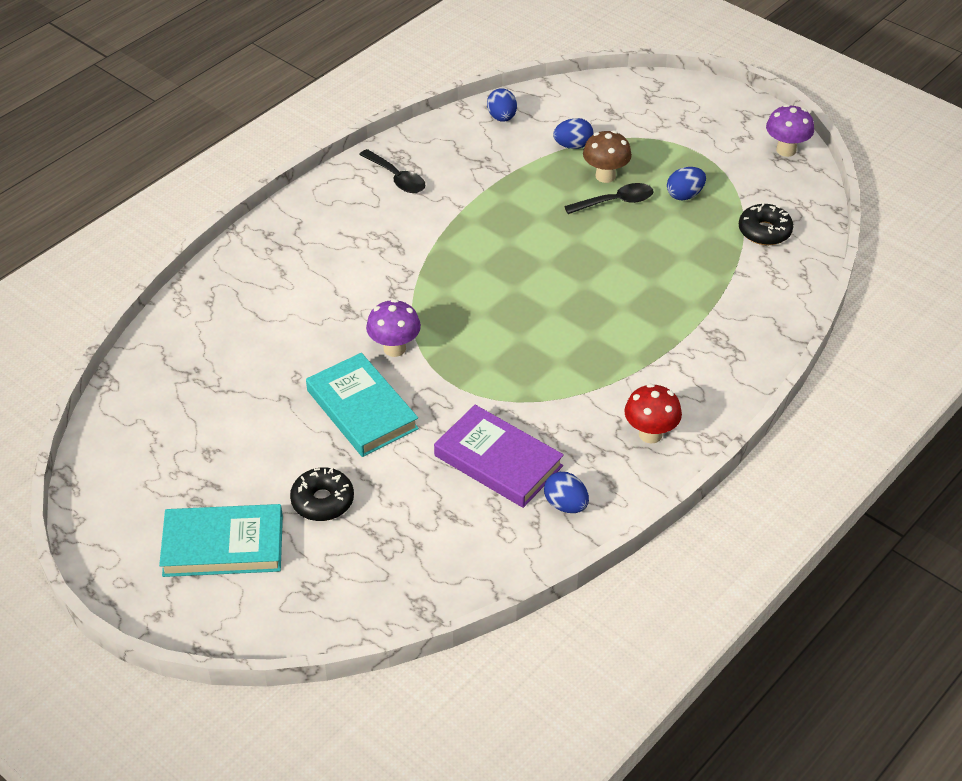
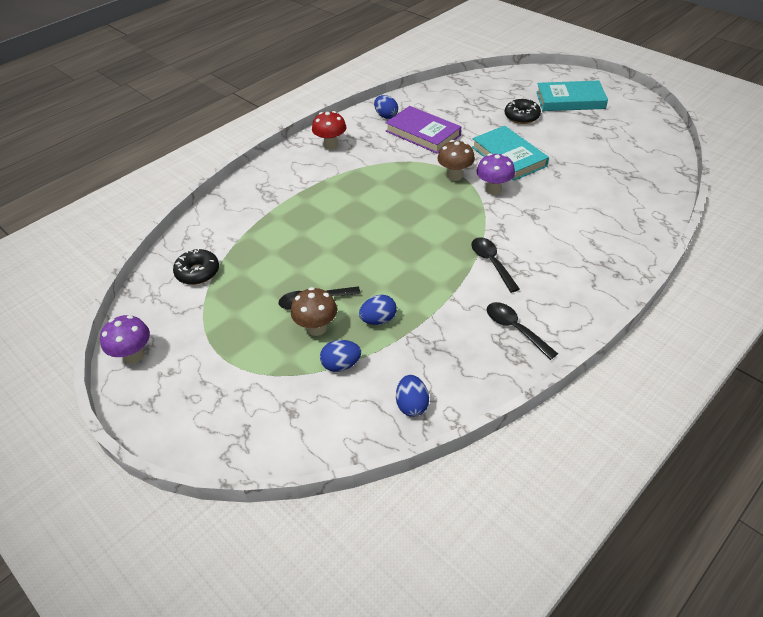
camera: 175 degrees left, 0 degrees up
blue egg [667,167,706,200] -> blue egg moved to [359,295,397,325]
none -> brown mushroom [437,140,475,181]
none -> black spoon [471,237,520,293]

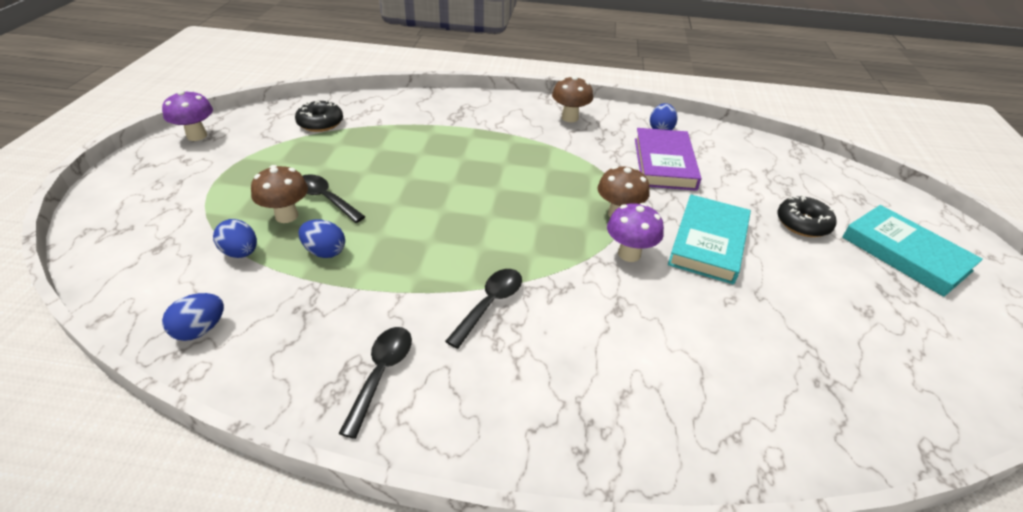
camera: 50 degrees right, 5 degrees down
red mushroom [312,111,346,150] -> brown mushroom [552,76,593,122]

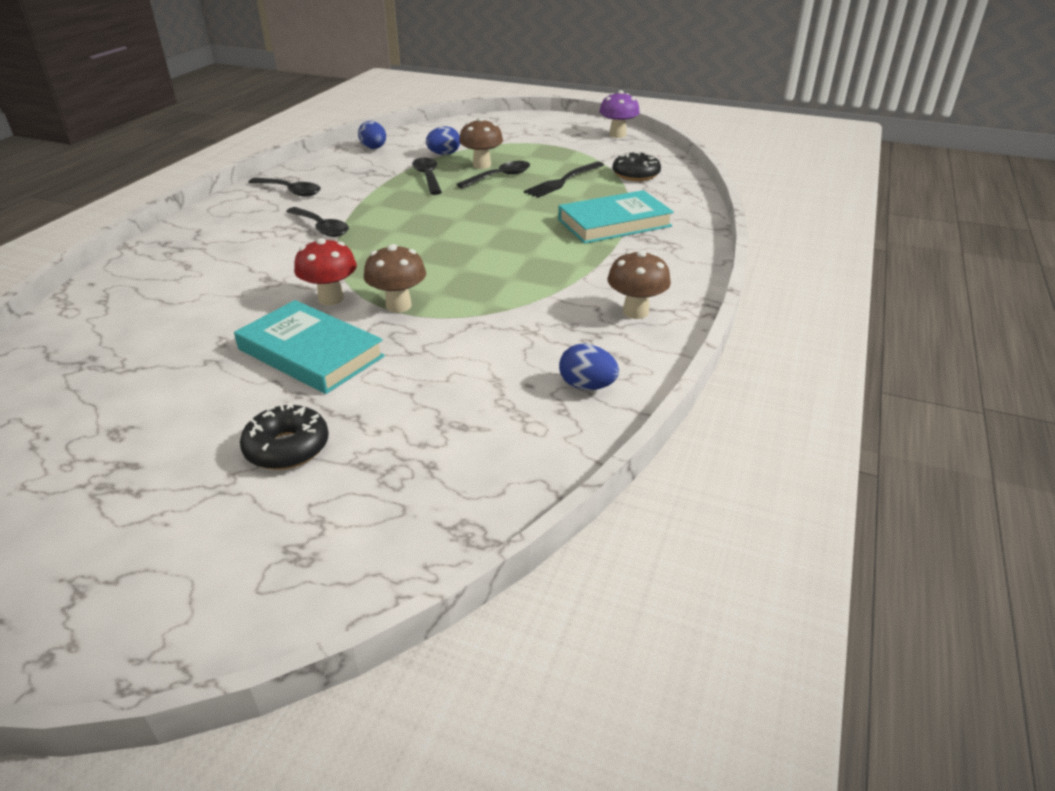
camera: 105 degrees right, 5 degrees down
blue egg [298,219,345,258] -> black spoon [412,158,442,195]
purple mushroom [607,203,664,262] -> red mushroom [294,238,357,305]
purple book [635,128,701,191] -> none
turquoise book [842,205,983,297] -> turquoise book moved to [558,190,674,244]
none -> black fork [524,162,604,198]

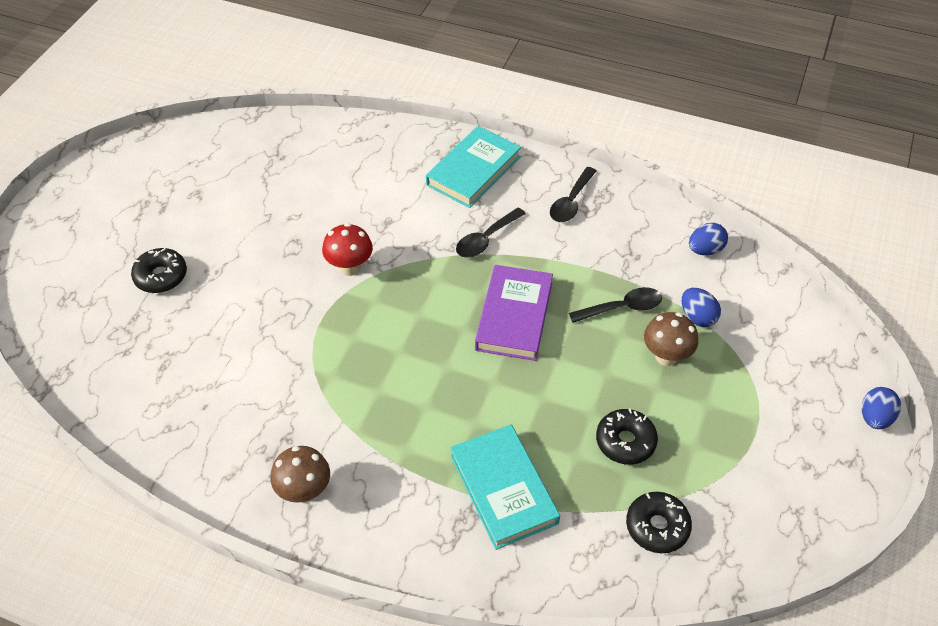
camera: 90 degrees right, 15 degrees up
turquoise book [234,300,385,394] -> turquoise book moved to [426,126,521,208]
brown mushroom [364,244,426,313] -> none
black spoon [457,161,530,189] -> none
black fork [524,162,604,198] -> black donut [596,408,658,465]
blue egg [559,344,619,390] -> blue egg moved to [862,387,901,429]
purple mushroom [599,90,640,138] -> none
none -> purple book [475,265,553,361]

